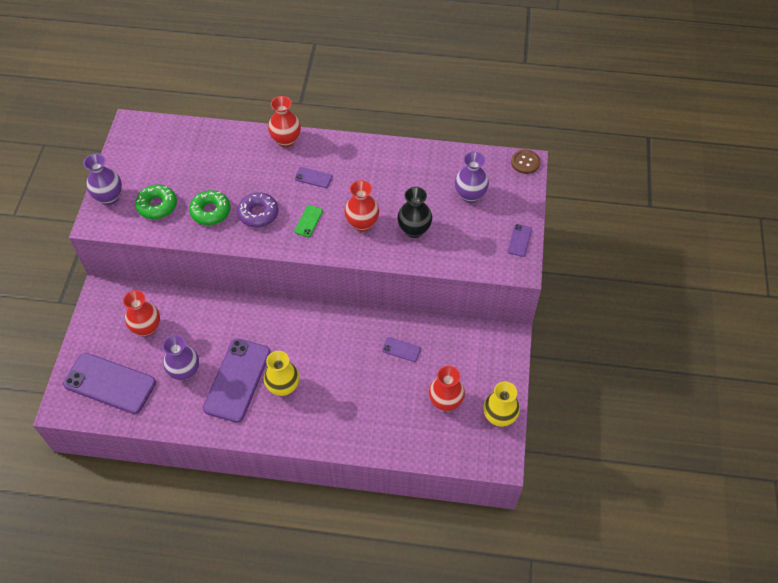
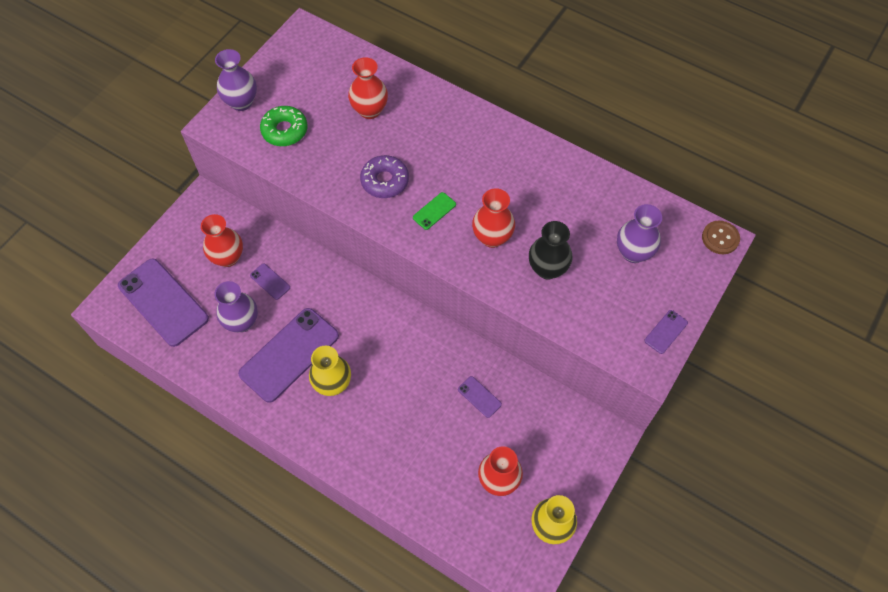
camera: 25 degrees right, 5 degrees up
green donut [189,190,230,225] -> none
red vase [268,96,301,147] -> red vase moved to [348,57,388,119]
purple phone [295,167,332,188] -> purple phone moved to [250,264,290,300]

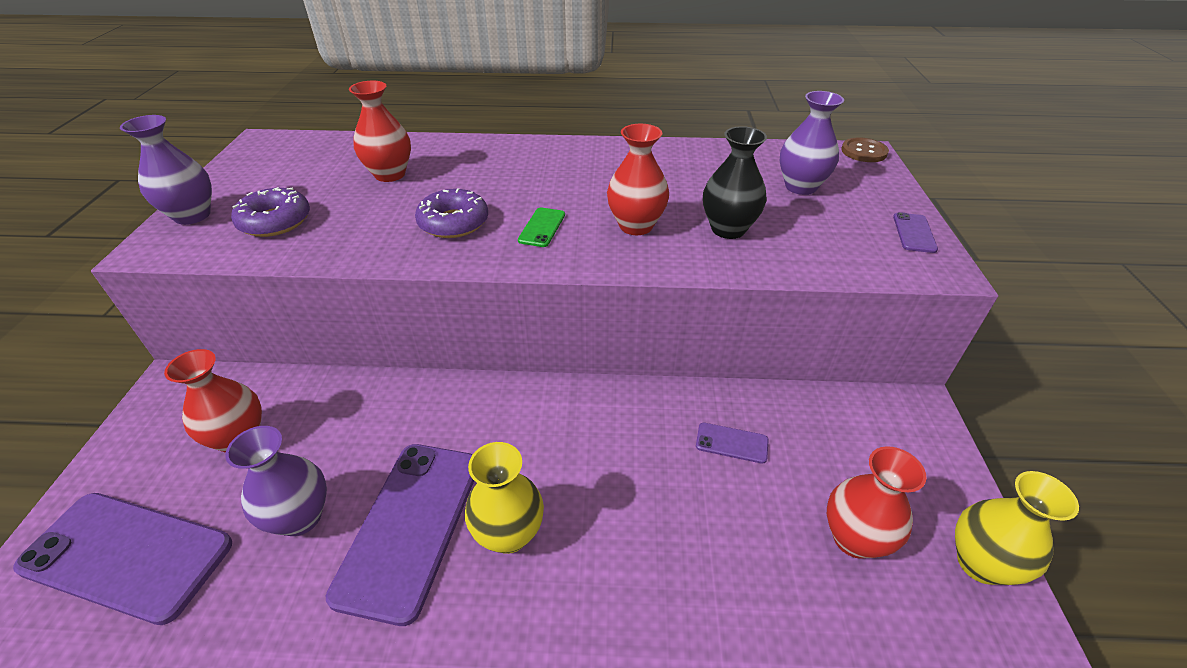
camera: 30 degrees left, 20 degrees down
purple phone [250,264,290,300] -> none
green donut [260,106,308,146] -> purple donut [231,187,310,237]

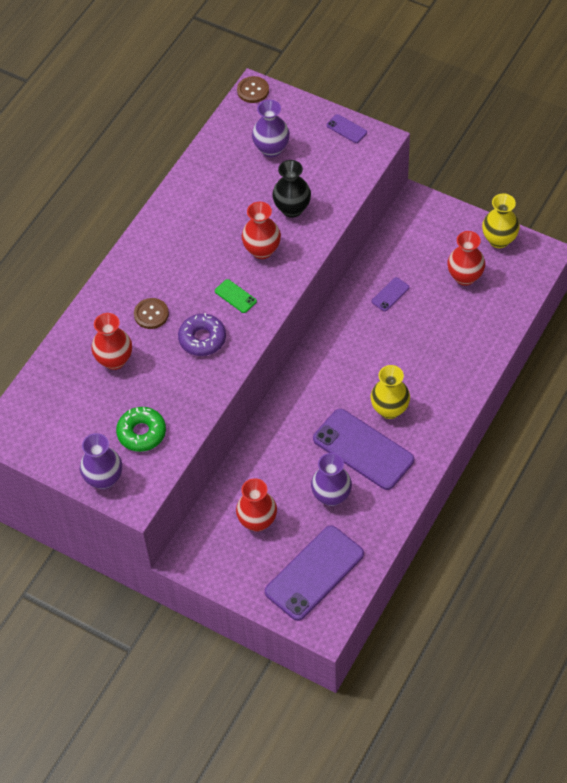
camera: 60 degrees left, 15 degrees up
purple donut [231,187,310,237] -> green donut [116,407,166,452]
none -> brown button [134,298,169,329]

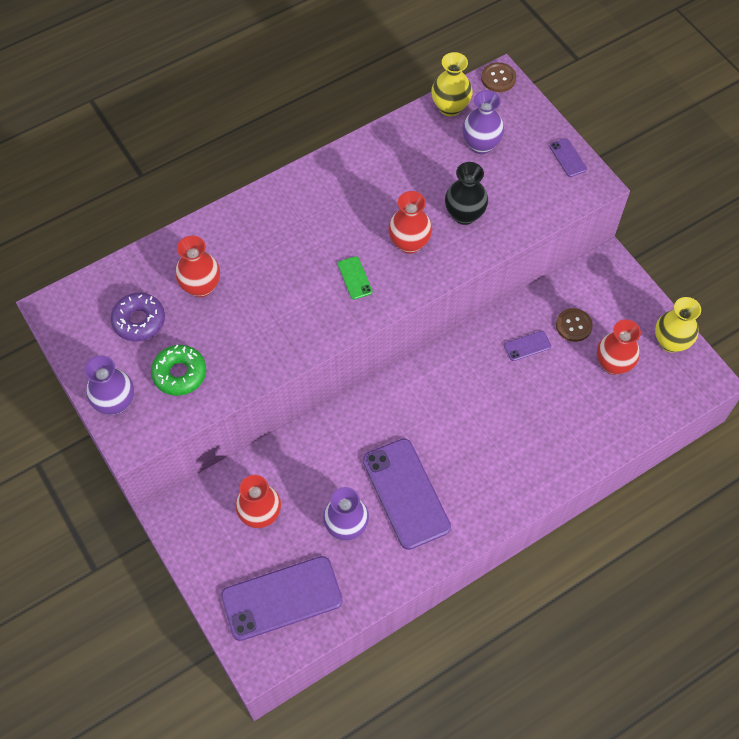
camera: 25 degrees right, 5 degrees up
brown button [134,298,169,329] -> brown button moved to [556,308,593,342]
purple donut [178,313,226,356] -> purple donut moved to [111,293,165,341]
yellow vase [371,365,410,419] -> yellow vase moved to [431,52,473,117]

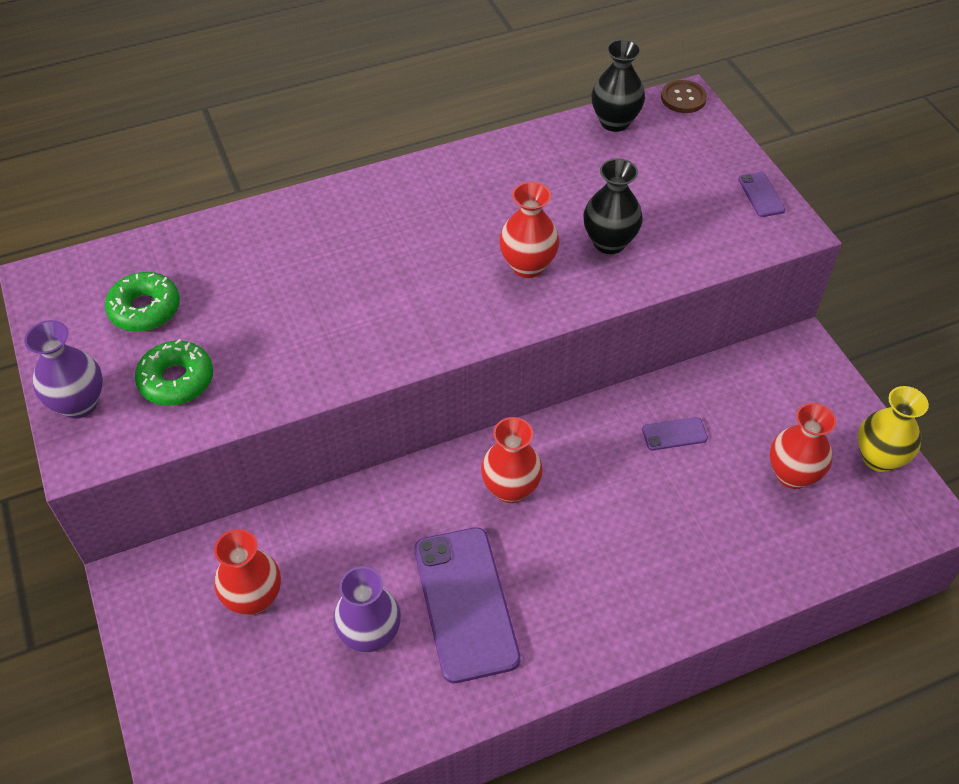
camera: 10 degrees right, 10 degrees down
purple donut [111,293,165,341] -> green donut [105,272,180,332]
red vase [175,236,220,297] -> red vase moved to [481,417,543,503]
purple phone [221,556,343,641] -> none
green phone [338,256,372,300] -> none
yellow vase [431,52,473,117] -> black vase [591,39,645,132]
purple vase [462,90,504,154] -> none
brown button [556,308,593,342] -> none

